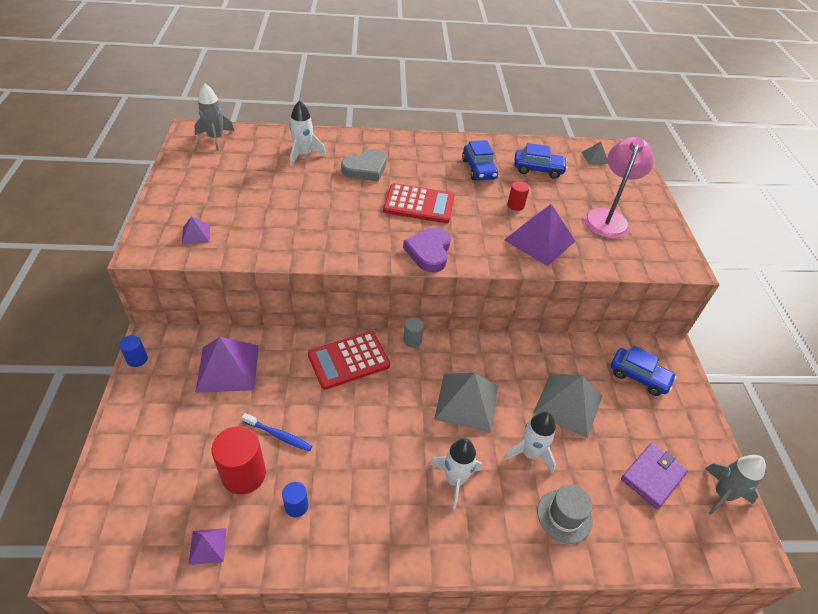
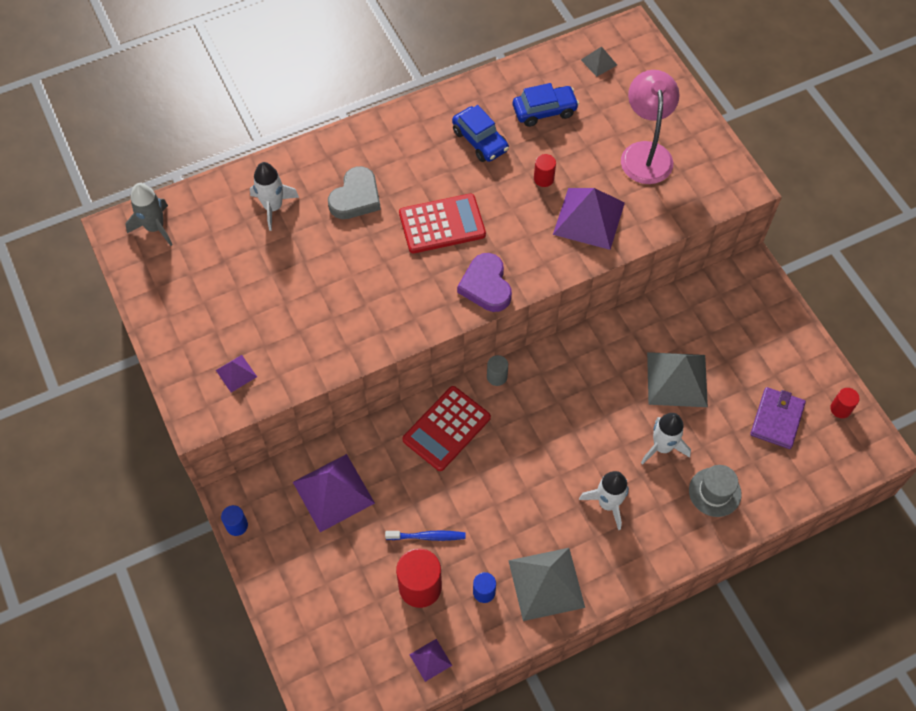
camera: 20 degrees left, 15 degrees up
grey pyramid [434,373,498,433] -> grey pyramid moved to [508,548,585,621]
blue car [611,345,676,396] -> none
grey rocket [705,455,766,515] -> red cylinder [830,388,859,418]

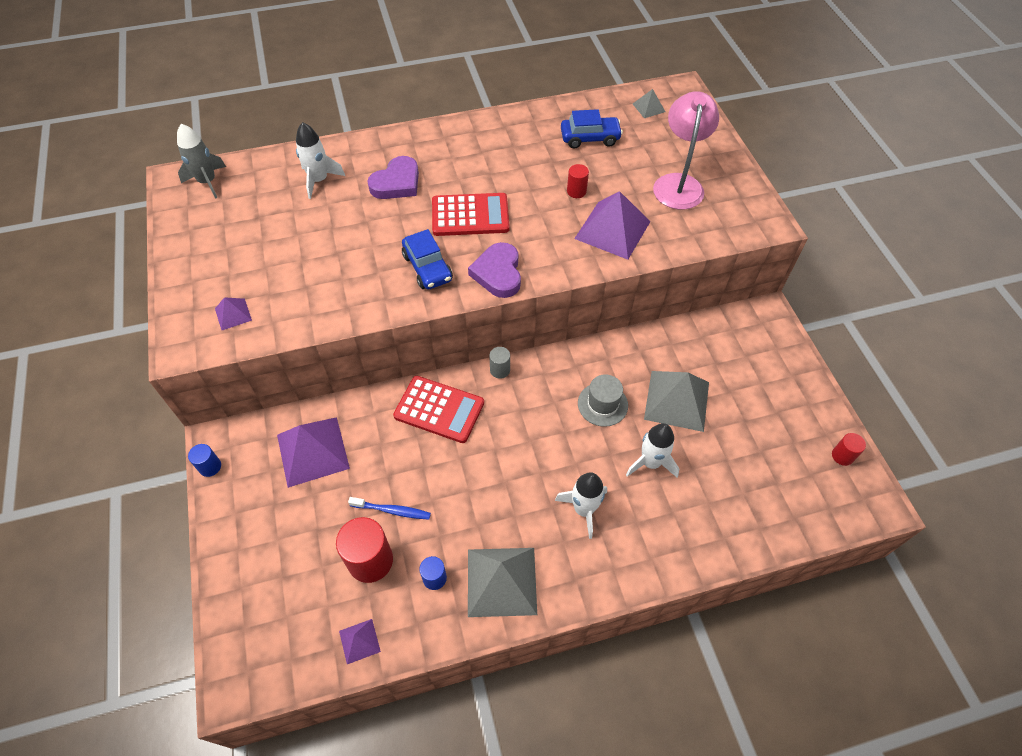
camera: 10 degrees right, 5 degrees down
grey heart [328,166,381,219] -> purple heart [367,156,419,199]
red calculator [402,386,491,471] -> red calculator turned 120 degrees counterclockwise [393,376,484,443]
blue car [452,105,509,162] -> blue car moved to [402,229,453,289]
grey hat [689,465,742,517] -> grey hat moved to [578,374,628,427]
purple wallet [750,387,806,449] -> none

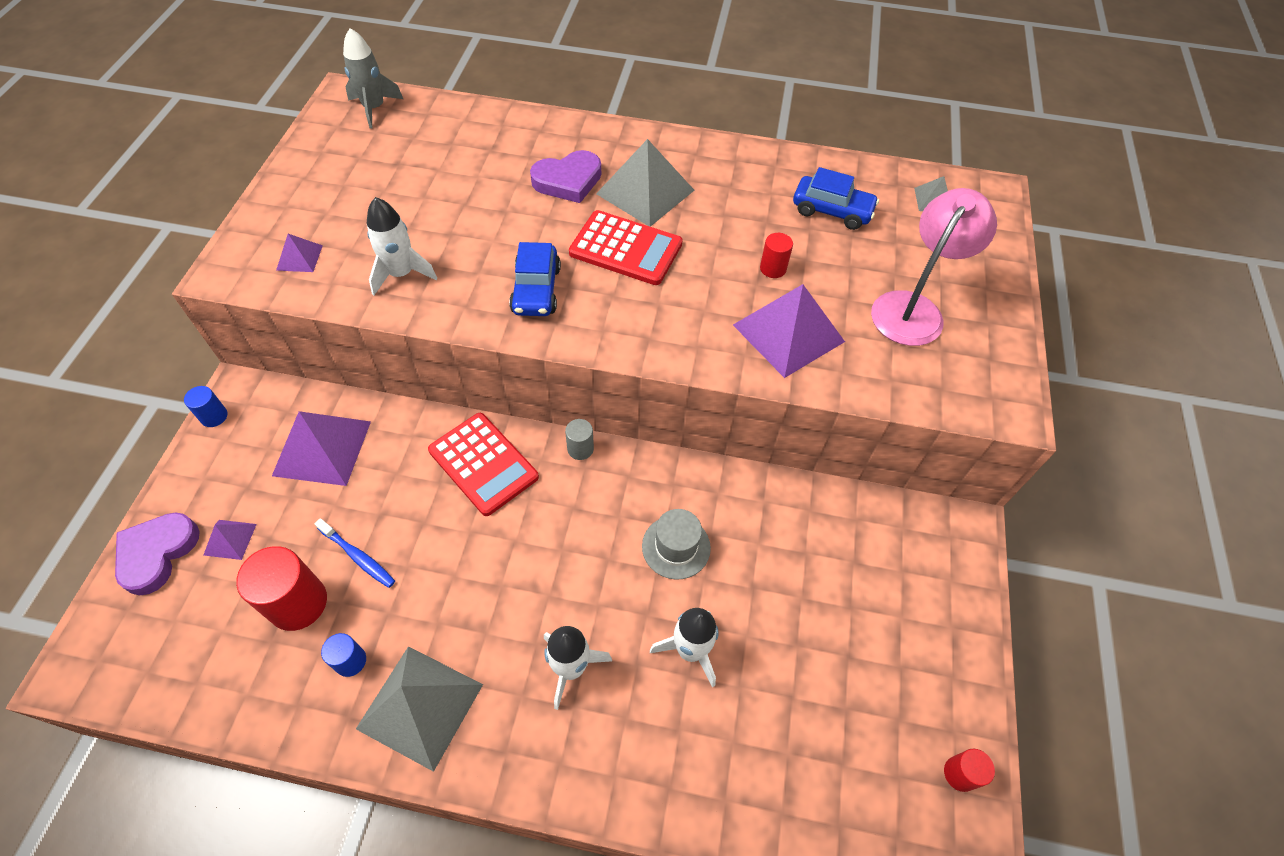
camera: 25 degrees right, 0 degrees up
white rocket [296,122,345,199] -> white rocket moved to [367,197,437,295]
purple pyramid [339,619,381,664] -> purple pyramid moved to [204,520,257,560]
purple heart [468,242,521,298] -> purple heart moved to [115,513,200,595]
grey pyramid [644,371,709,432] -> grey pyramid moved to [596,139,694,227]

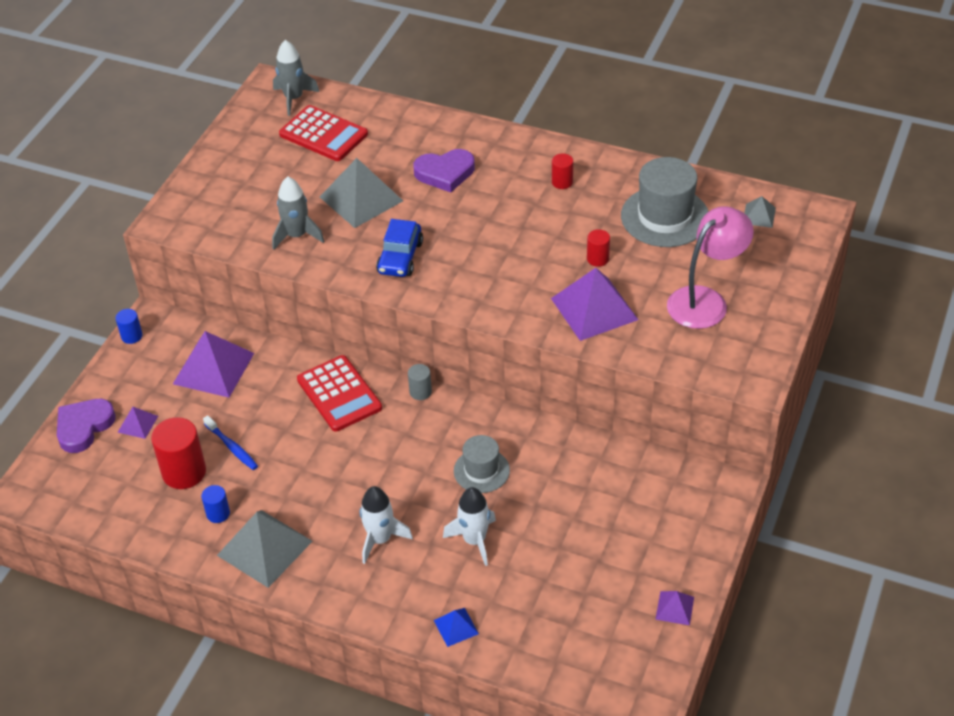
camera: 15 degrees right, 10 degrees down
purple pyramid [276,234,323,272] -> purple pyramid moved to [655,591,694,625]
white rocket [367,197,437,295] -> grey rocket [272,176,324,250]
red calculator [569,210,683,285] -> red calculator moved to [279,105,368,161]
grey pyramid [596,139,694,227] -> grey pyramid moved to [320,158,403,228]
blue car [793,167,879,230] -> grey hat [621,157,709,247]
red cylinder [944,749,995,792] -> red cylinder moved to [552,154,573,189]
none -> blue pyramid [434,608,479,647]

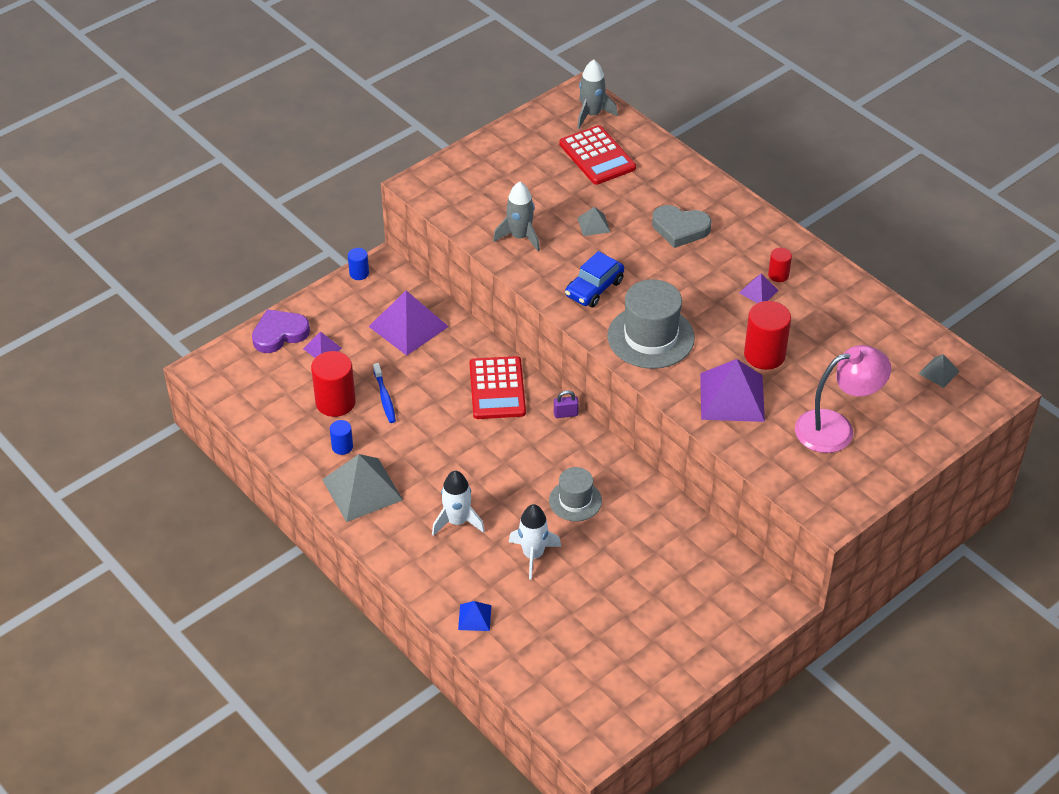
camera: 25 degrees right, 0 degrees up
grey pyramid [320,158,403,228] -> grey pyramid [577,207,610,236], size x0.48
grey cylinder [408,364,432,400] -> purple padlock [554,390,579,418]
purple heart [413,149,475,192] -> grey heart [652,205,711,248]
red cylinder [587,229,610,267] -> red cylinder [744,301,791,370], size x1.91
grey hat [621,157,709,247] -> grey hat moved to [607,279,695,369]
purple pyramid [655,591,694,625] -> purple pyramid moved to [739,274,779,303]

